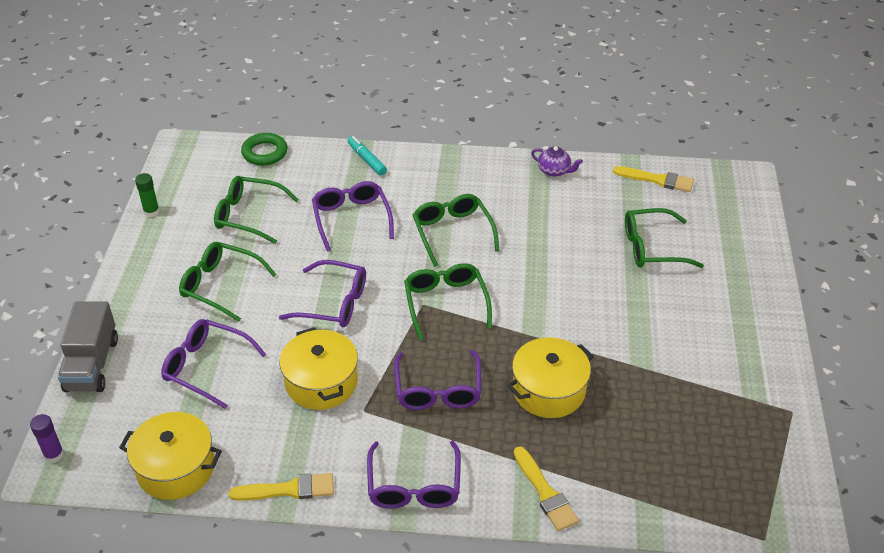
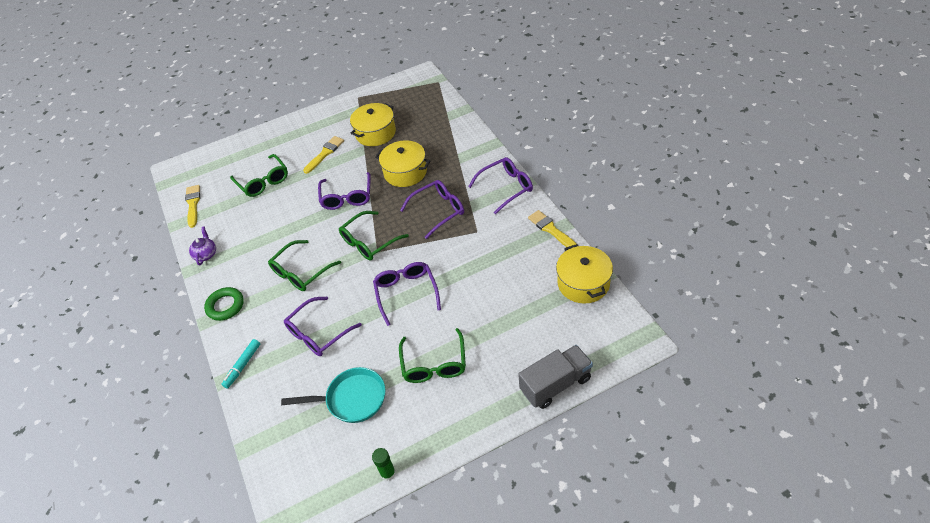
camera: 115 degrees left, 5 degrees up
purple glue stick [30,414,64,463] -> none
purple glasses [161,319,266,409] -> purple glasses moved to [318,172,371,210]
green glasses [214,176,299,244] -> turquoise pan [281,367,386,423]
green ring [241,133,287,165] -> green ring moved to [204,287,244,321]
yellow pot [280,327,358,410] -> yellow pot moved to [350,103,396,146]
yellow brush [514,446,579,531] -> yellow brush moved to [303,136,344,174]

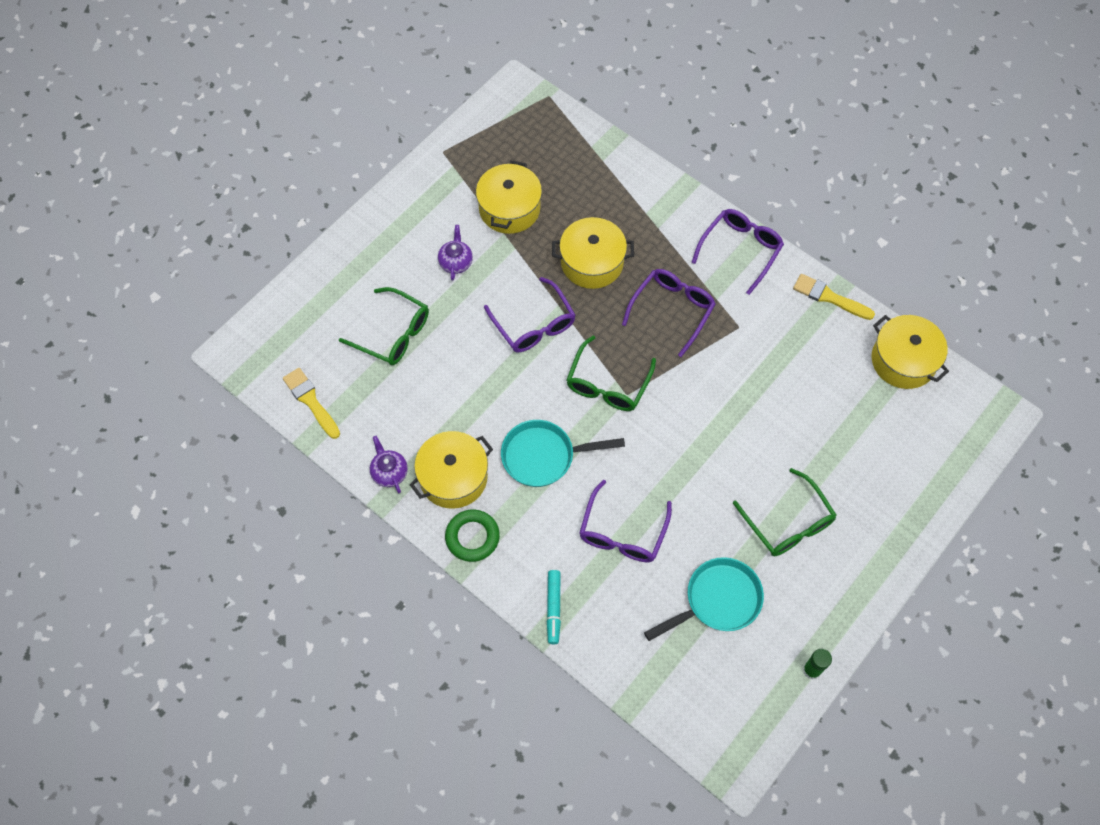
camera: 30 degrees left, 15 degrees up
green glasses [268,240,341,291] -> turquoise pan [501,420,625,487]
yellow brush [303,136,344,174] -> purple teapot [438,225,473,281]
purple glasses [373,262,441,326] -> none
grey truck [518,345,593,409] -> none
none -> yellow pot [410,431,493,509]

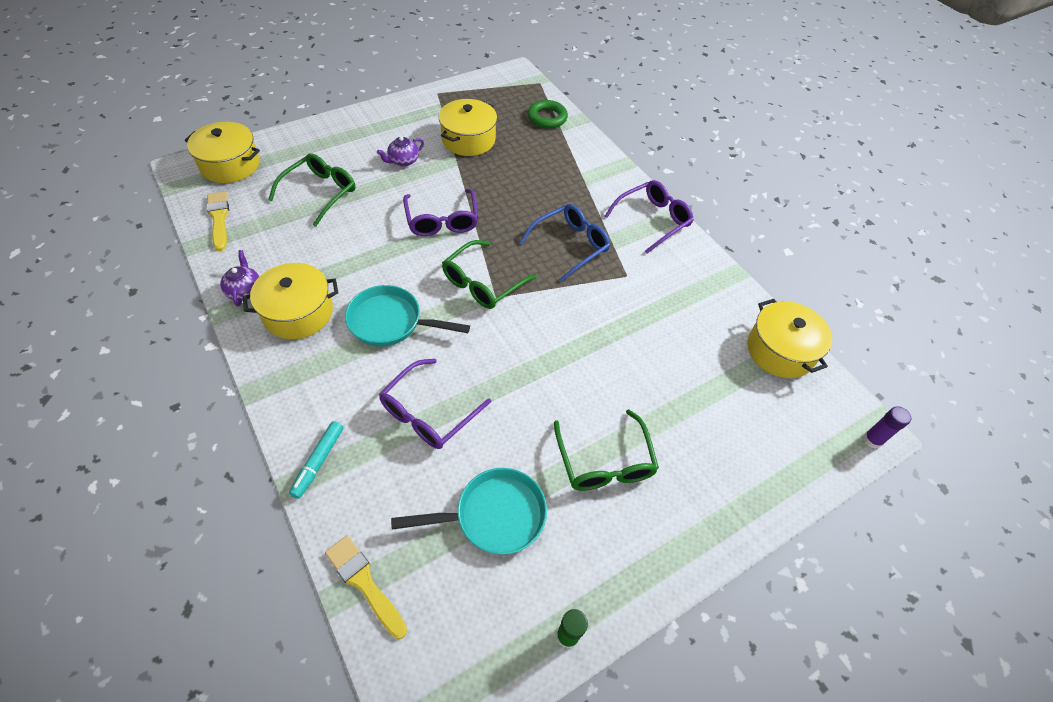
camera: 15 degrees right, 10 degrees down
green glasses [339,287,429,365] -> green glasses turned 105 degrees counterclockwise [268,153,356,227]
purple teapot [438,225,473,281] -> purple teapot turned 150 degrees counterclockwise [377,136,424,166]
green ring [445,509,500,562] -> green ring moved to [528,100,568,129]
yellow pot [552,217,634,289] -> yellow pot moved to [185,122,260,183]
purple glasses [622,269,716,357] -> blue glasses [520,204,610,282]
yellow brush [793,274,875,320] -> yellow brush moved to [325,535,407,639]
none -> purple glue stick [863,406,911,449]

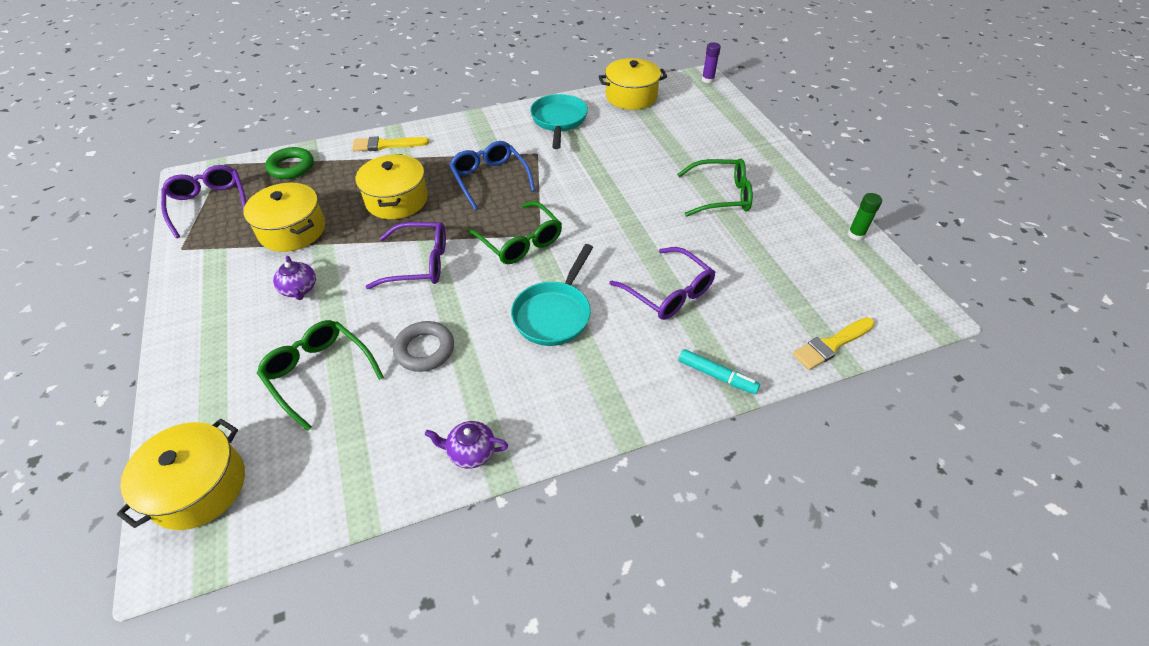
camera: 75 degrees left, 5 degrees down
yellow brush [207,191,229,251] -> yellow brush moved to [352,136,429,151]
yellow pot [243,263,338,339] -> yellow pot moved to [356,154,428,219]
turquoise pan [391,468,547,555] -> turquoise pan moved to [530,94,588,149]
purple glasses [605,180,694,254] -> purple glasses moved to [161,165,247,238]
none -> grey ring [393,321,454,372]

